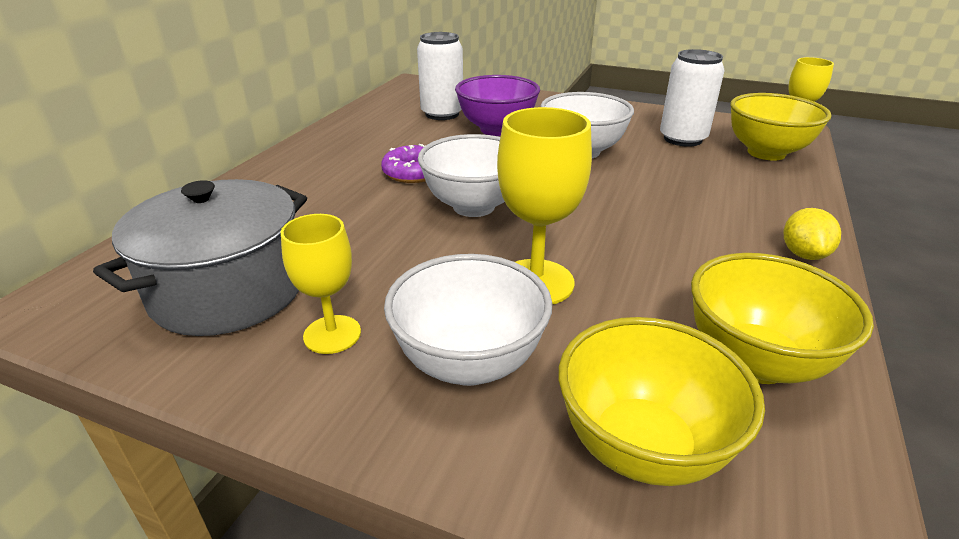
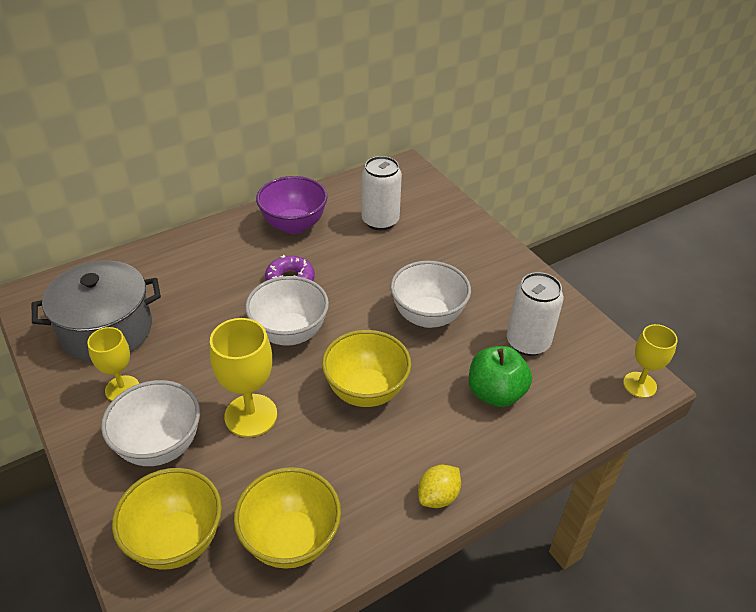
camera: 35 degrees right, 10 degrees up
purple bowl [455,75,540,136] -> purple bowl moved to [256,176,328,234]
yellow bowl [730,93,831,161] -> yellow bowl moved to [322,330,411,407]
none -> green apple [469,346,532,407]

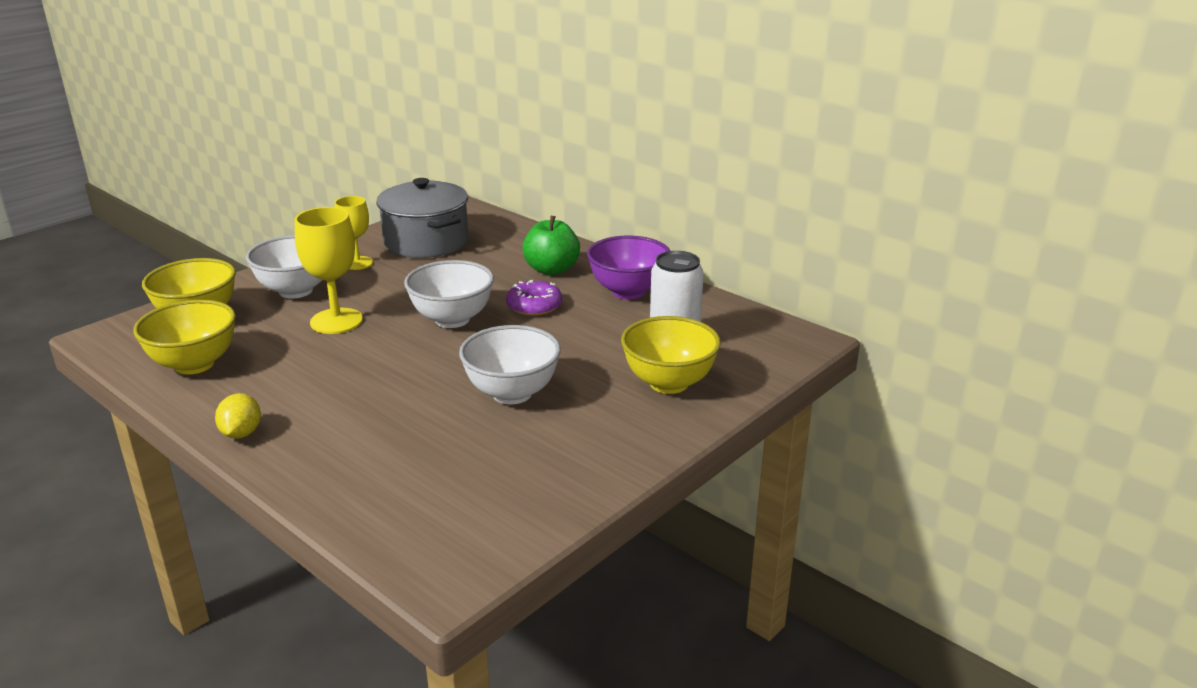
camera: 75 degrees right, 15 degrees down
yellow bowl [322,330,411,407] -> yellow bowl moved to [621,316,721,394]
yellow lemon [418,465,461,508] -> yellow lemon turned 60 degrees clockwise [215,393,261,439]
green apple [469,346,532,407] -> green apple moved to [522,216,580,275]
white can [507,272,564,356] -> none
yellow goblet [623,324,678,398] -> none

